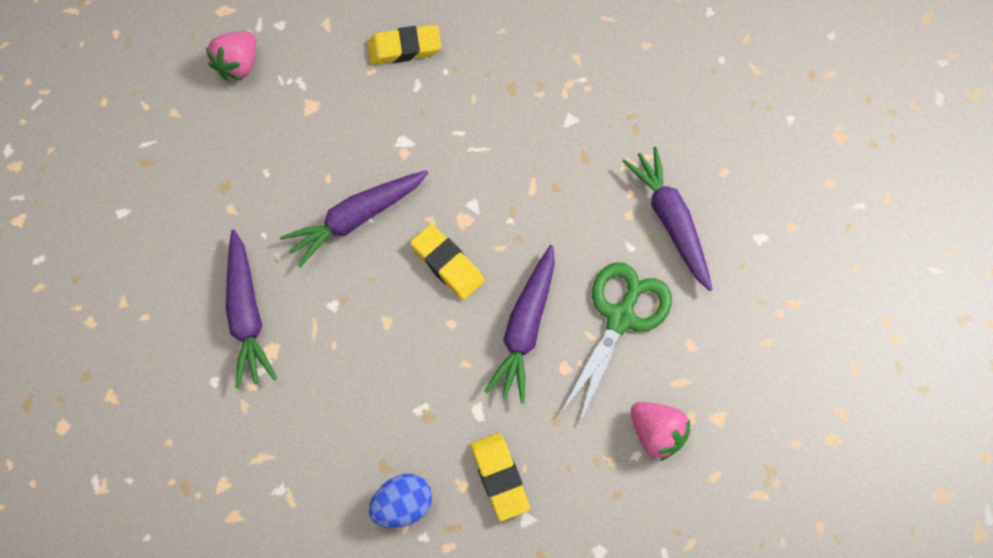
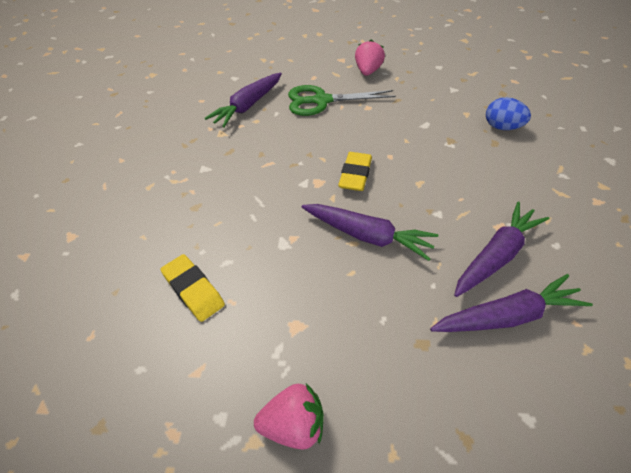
camera: 120 degrees left, 20 degrees down
yellow eraser [471,433,530,521] -> none
purple carrot [484,245,555,403] -> purple carrot moved to [430,274,593,332]

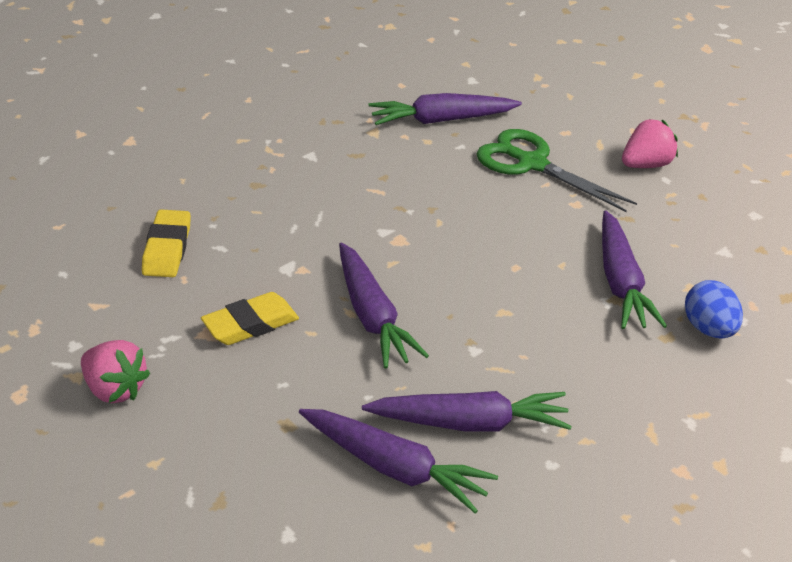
camera: 40 degrees right, 10 degrees down
yellow eraser [338,152,372,191] -> yellow eraser moved to [201,292,299,345]
none -> purple carrot [602,210,667,329]

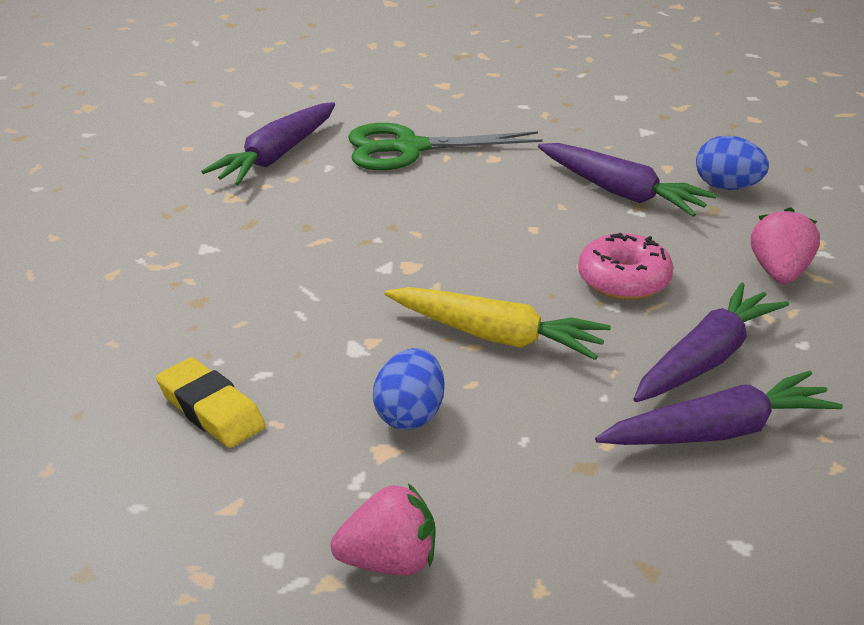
camera: 45 degrees left, 5 degrees down
yellow eraser [201,292,299,345] -> blue egg [373,348,445,430]
purple carrot [339,242,429,368] -> yellow carrot [385,287,611,360]
pink strawberry [622,119,678,168] -> pink strawberry moved to [751,207,820,284]
none -> pink donut [578,233,673,300]

